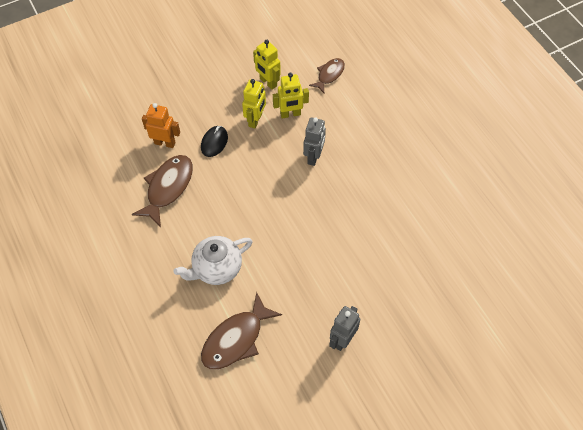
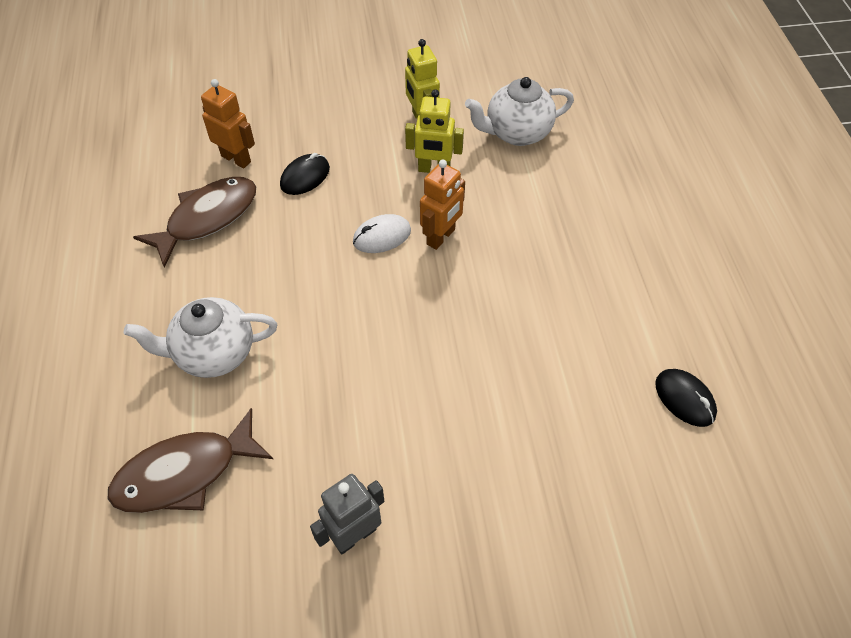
camera: 20 degrees right, 5 degrees down
yellow robot [242,79,266,129] -> none
grey robot [303,117,326,166] -> orange robot [420,160,465,250]
brown fish [309,58,345,93] -> white teapot [465,77,574,146]
none -> white mouse [353,214,411,253]
none -> black mouse [655,369,717,427]

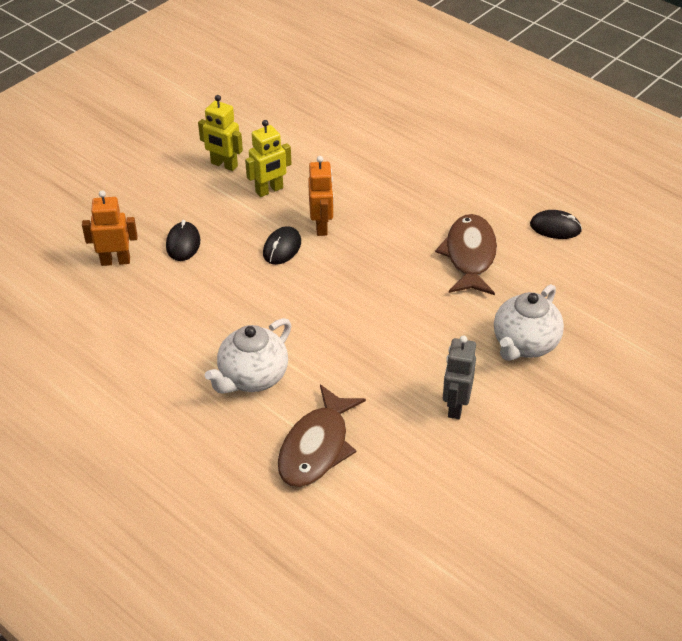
camera: 40 degrees left, 10 degrees down
brown fish [133,177,256,268] -> brown fish moved to [435,214,497,295]
white mouse [353,214,411,253] -> black mouse [263,226,301,265]
white teapot [465,77,574,146] -> white teapot moved to [494,284,564,361]

